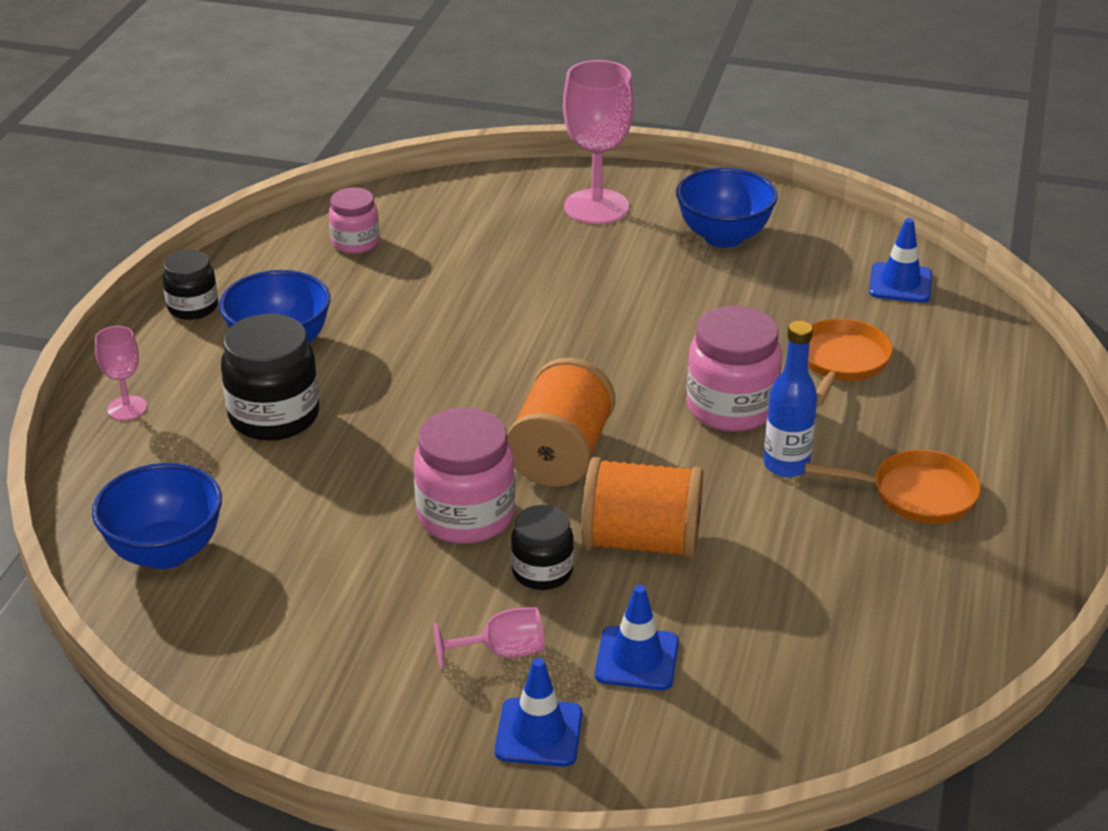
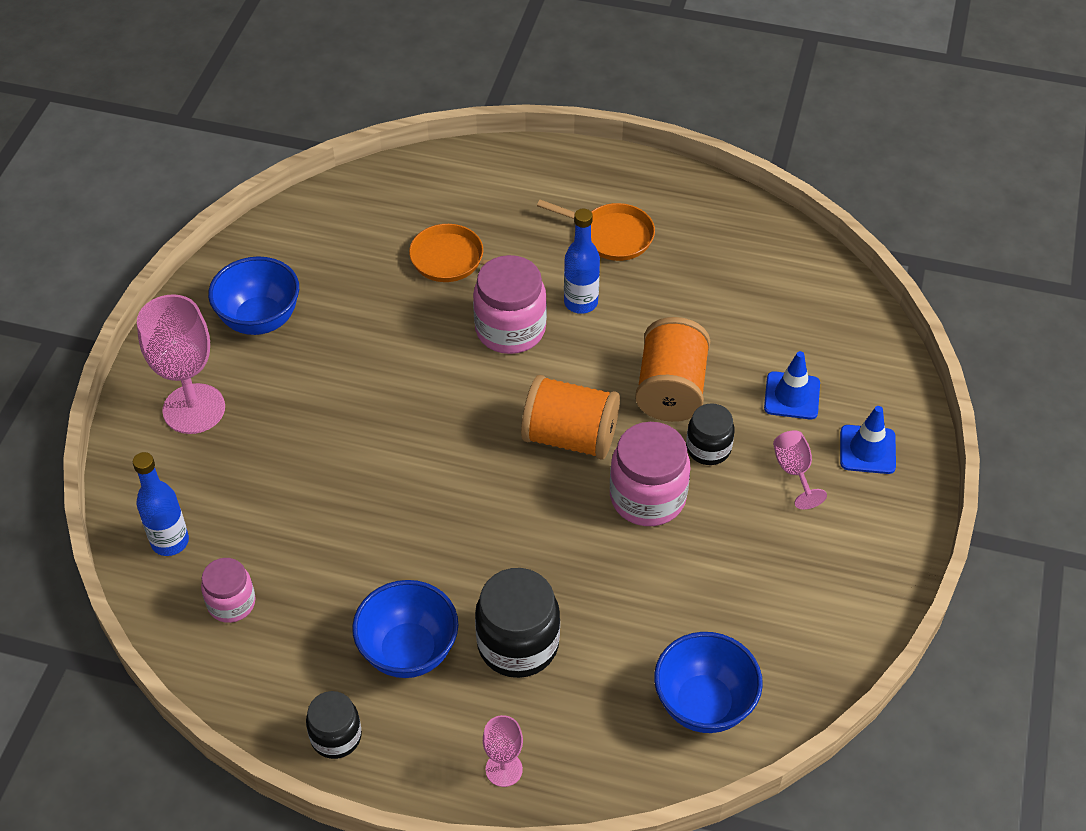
camera: 90 degrees left, 15 degrees up
orange pan [804,450,981,524] -> orange pan turned 105 degrees clockwise [537,200,655,261]
blue traffic cone [869,218,932,303] -> none
none -> blue bottle [133,452,189,556]

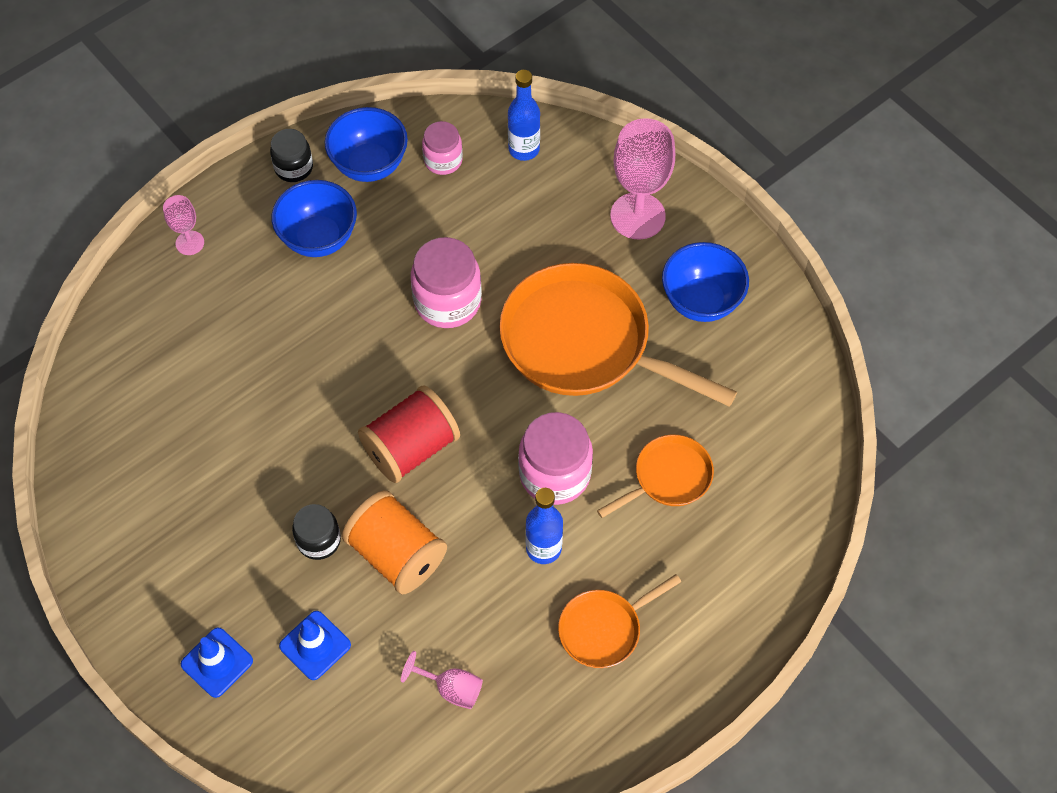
camera: 125 degrees right, 10 degrees up
black jar [475,568,560,678] -> none
orange spool [521,375,620,460] -> red spool [358,385,460,483]
pink jar [610,422,690,526] -> pink jar moved to [411,237,482,328]
blue bowl [654,632,763,733] -> blue bowl moved to [325,107,408,182]
pink goblet [773,430,827,509] -> pink goblet moved to [401,651,483,709]
none -> orange pan [500,263,737,407]

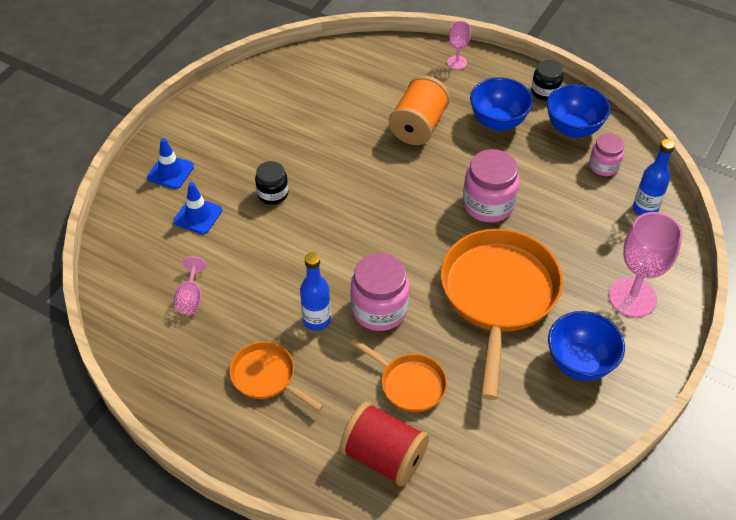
camera: 70 degrees right, 10 degrees down
orange spool [342,490,447,594] -> orange spool moved to [389,76,450,145]
red spool [358,385,460,483] -> red spool moved to [339,402,429,487]

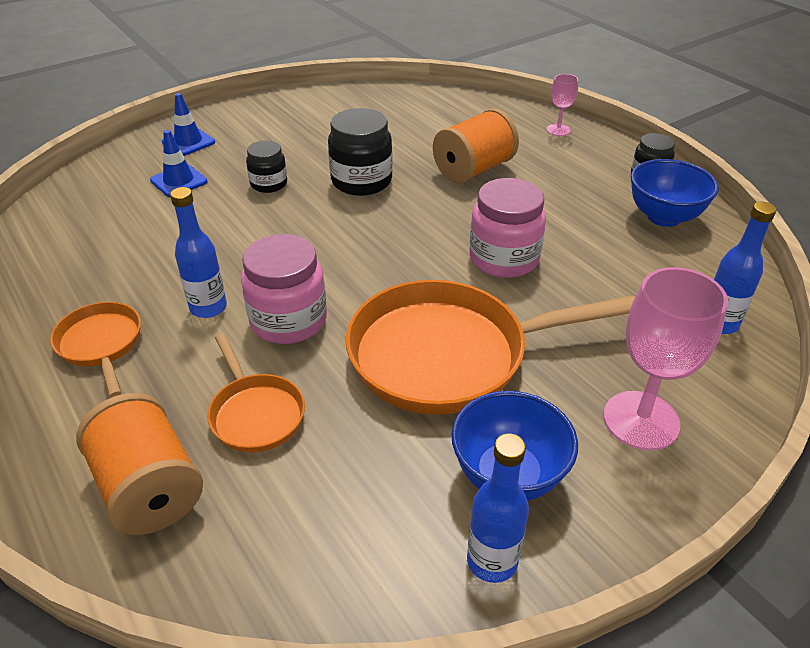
camera: 25 degrees right, 10 degrees down
pink goblet [174,256,206,315] -> none
red spool [339,402,429,487] -> orange spool [76,393,203,535]
orange pan [441,229,563,400] -> orange pan turned 135 degrees counterclockwise [346,280,635,415]
blue bowl [470,77,533,131] -> none
pink jar [589,134,624,176] -> none
none -> black jar [328,108,393,196]
none -> blue bottle [467,433,529,583]

